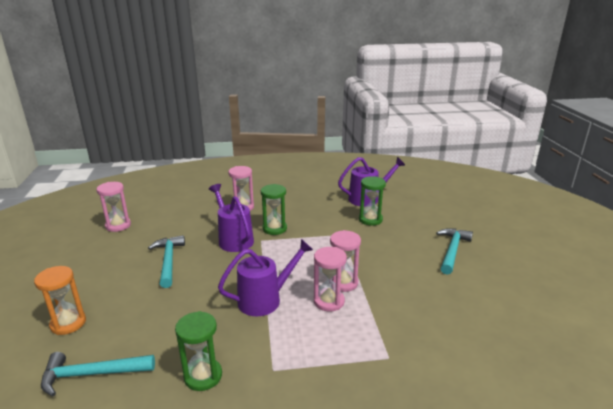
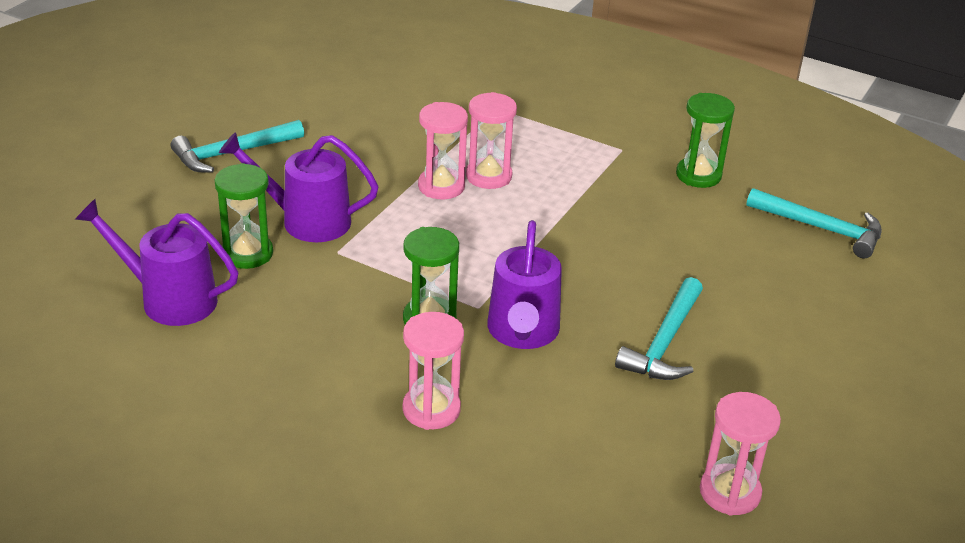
camera: 145 degrees left, 10 degrees up
orange hourglass [34,266,86,335] -> none
purple watering can [218,239,313,316] -> purple watering can moved to [219,132,379,242]

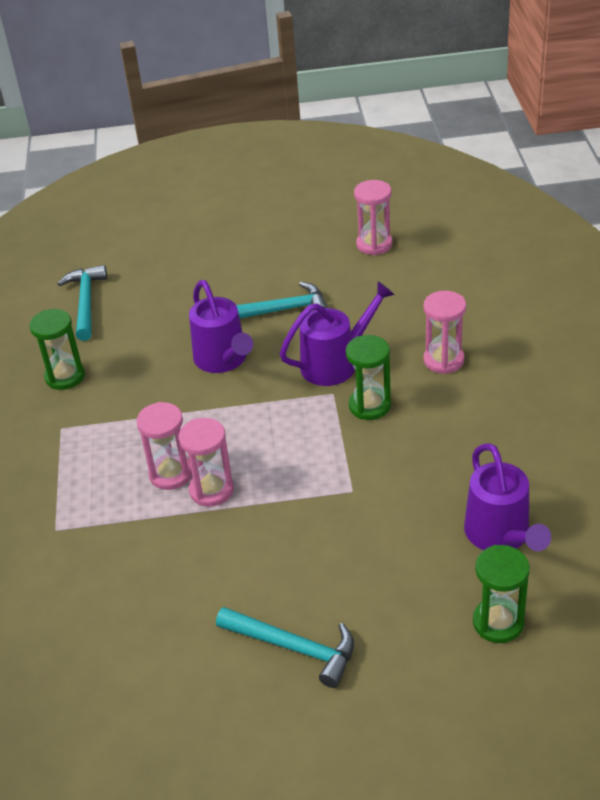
camera: 120 degrees left, 5 degrees up
green hourglass [214,163,273,269] -> green hourglass moved to [473,545,530,643]
purple watering can [219,132,379,242] -> purple watering can moved to [189,280,253,373]

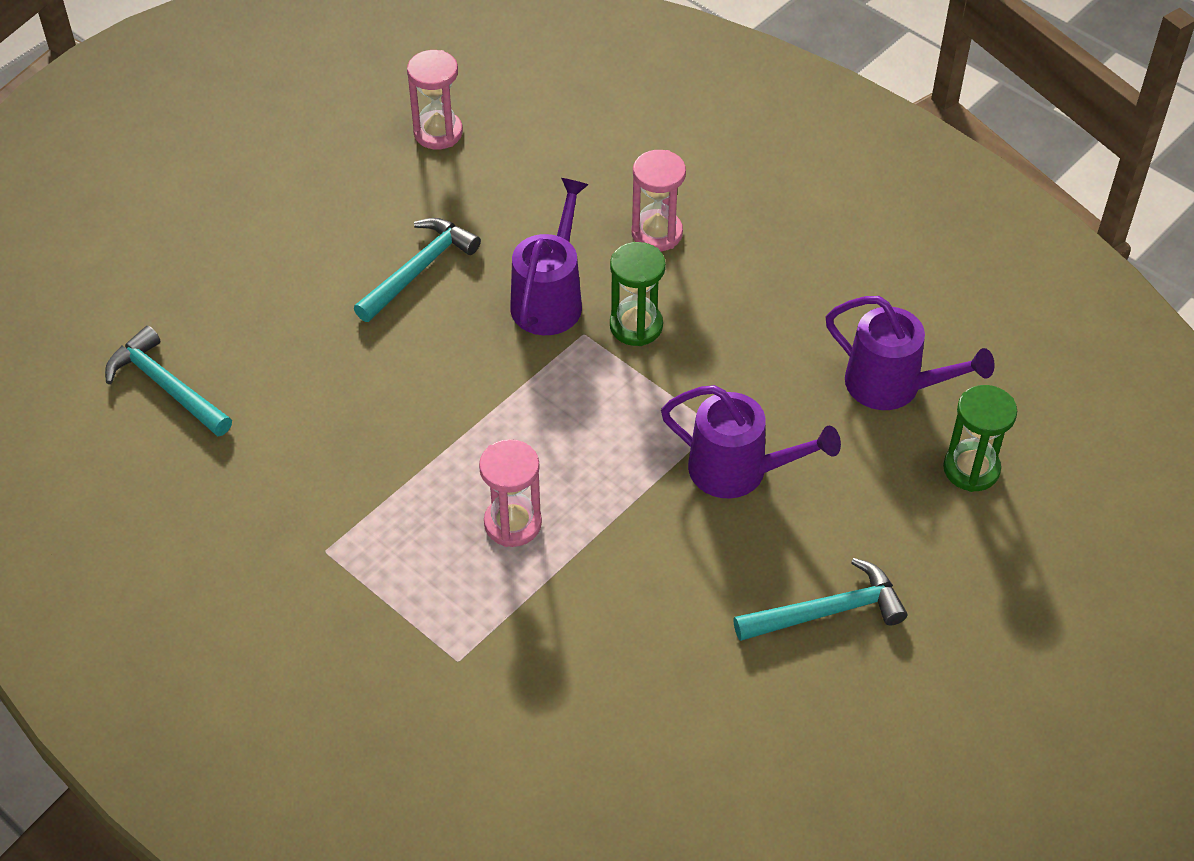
camera: 45 degrees left, 10 degrees up
green hourglass [29,309,85,390] -> none
pink hourglass [179,418,234,507] -> none
purple watering can [189,280,253,373] -> purple watering can moved to [661,385,841,498]

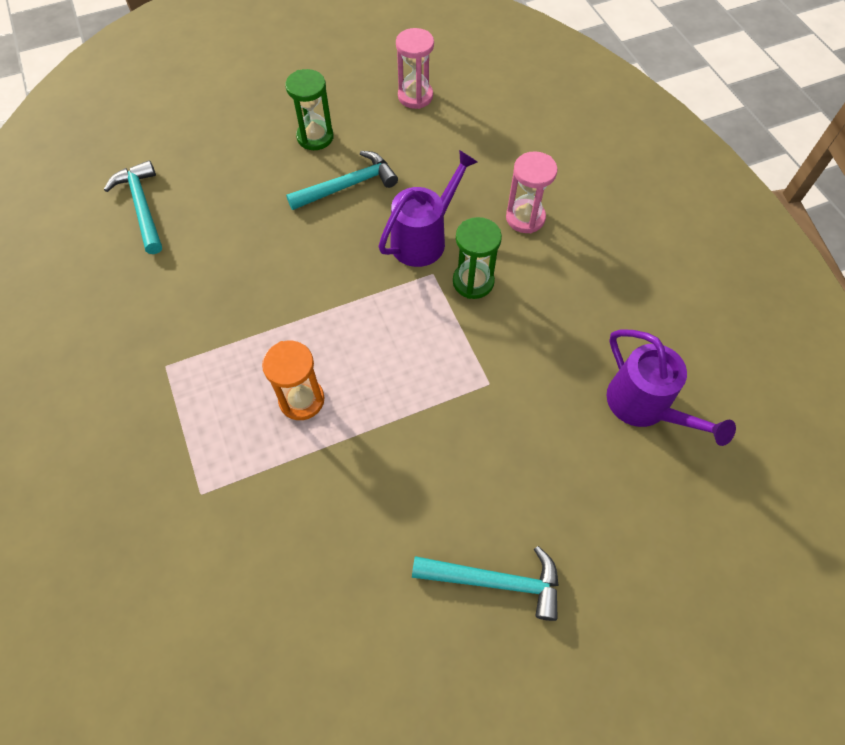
camera: 25 degrees right, 10 degrees up
pink hourglass [479,439,542,547] -> orange hourglass [262,340,324,420]
purple watering can [661,385,841,498] -> none
green hourglass [943,385,1017,492] -> green hourglass moved to [285,69,334,150]

